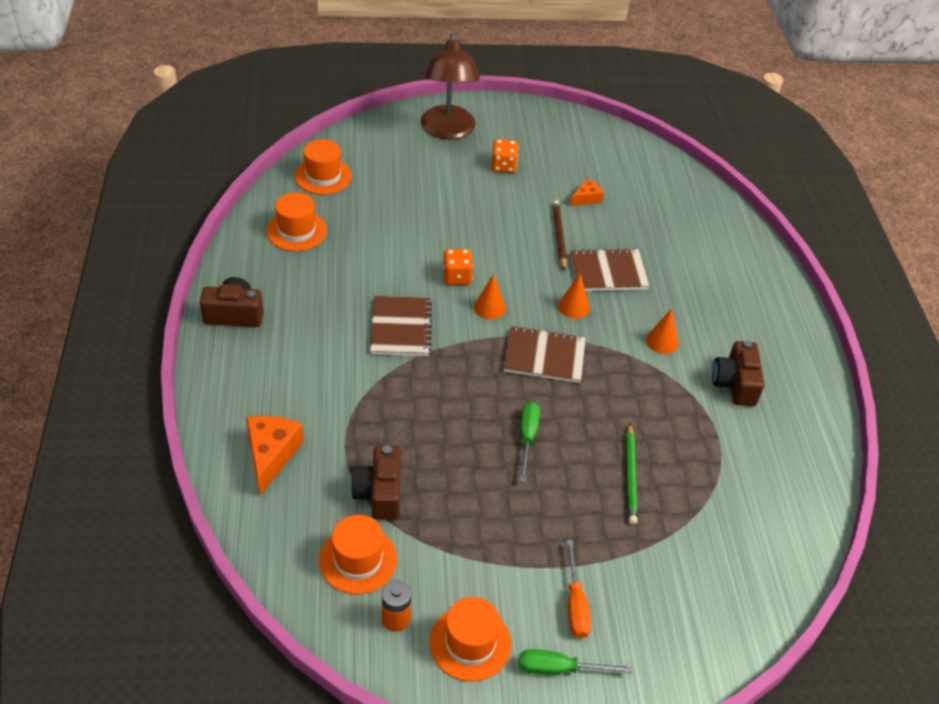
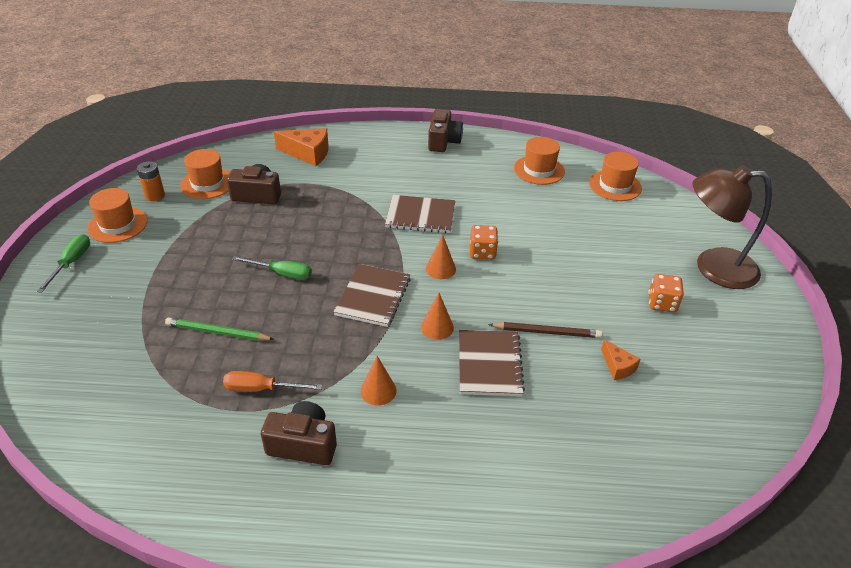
camera: 100 degrees right, 5 degrees down
orange screwdriver [566,540,591,638] -> orange screwdriver moved to [223,371,322,392]

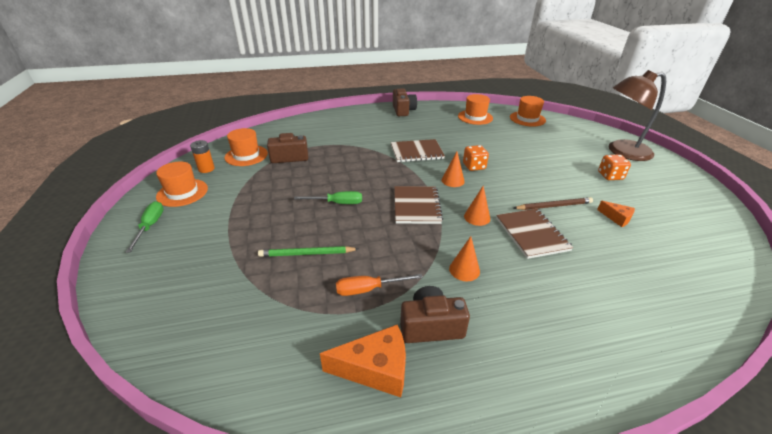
camera: 15 degrees left, 5 degrees down
orange cheese [274,128,329,166] -> orange cheese moved to [320,325,406,397]

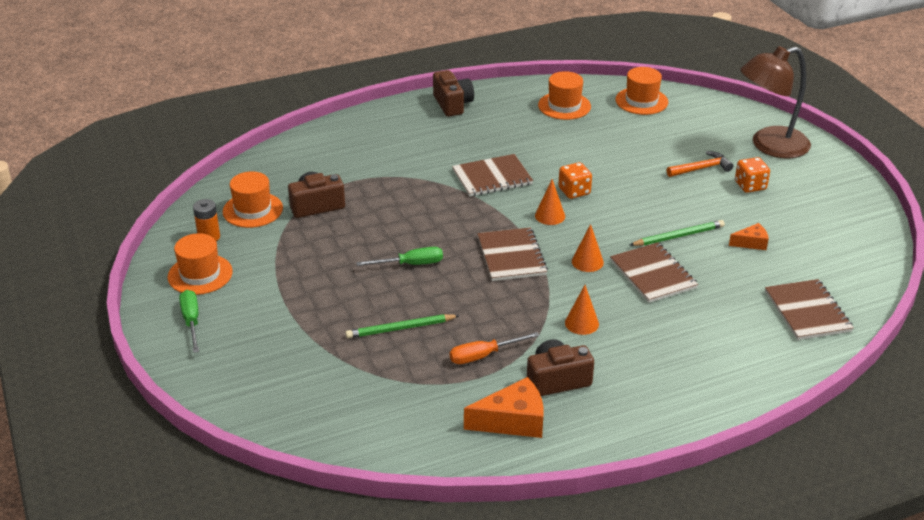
camera: 10 degrees left, 0 degrees up
brown pencil [513,197,593,210] -> green pencil [630,220,725,246]
orange cheese [597,201,635,227] -> orange cheese turned 45 degrees counterclockwise [729,223,769,250]
none -> orange hammer [667,151,733,177]
none -> brown notebook [765,279,854,340]

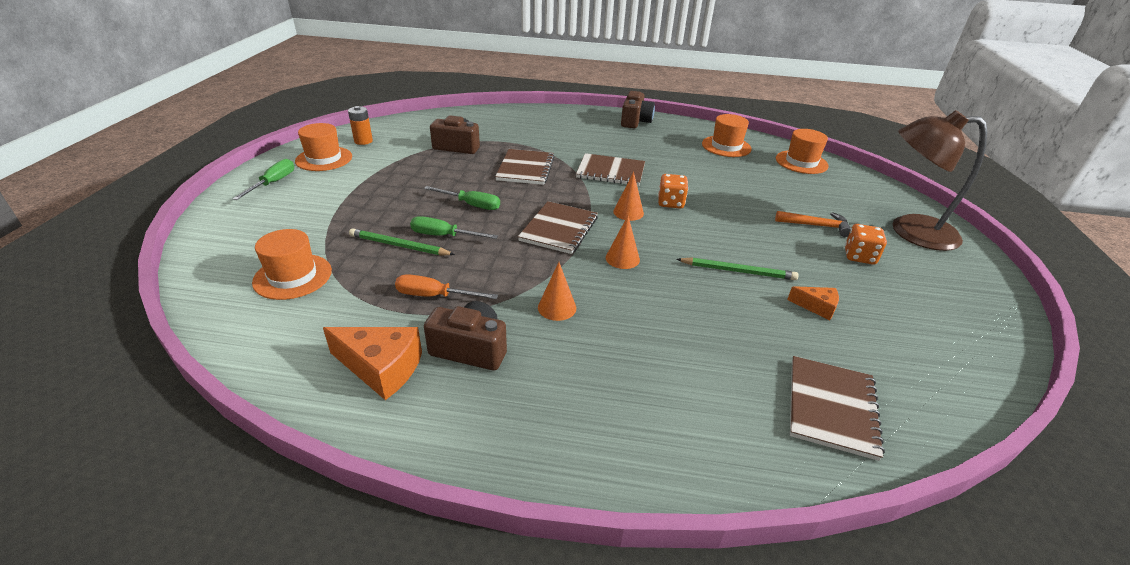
camera: 30 degrees right, 0 degrees up
orange hat [223,171,283,228] -> orange hat moved to [252,229,332,300]
brown notebook [610,242,698,303] -> brown notebook moved to [495,149,555,185]
none -> green screwdriver [410,216,498,239]

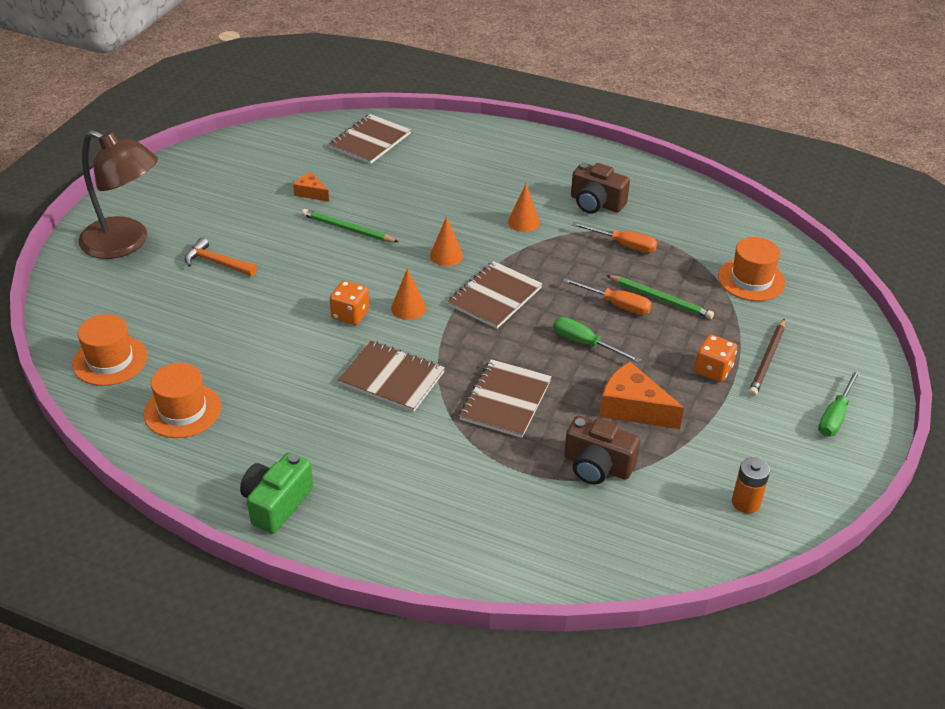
camera: 165 degrees left, 5 degrees up
orange hat [295,123,352,171] -> none
orange cheese [323,327,422,400] -> orange cheese moved to [600,362,684,429]
green screwdriver [410,216,498,239] -> orange screwdriver [563,278,652,315]
brown camera [621,91,655,128] -> green camera [240,452,313,534]
orange dice [845,224,887,265] -> orange dice moved to [694,334,737,382]
none -> brown pencil [748,318,785,397]

